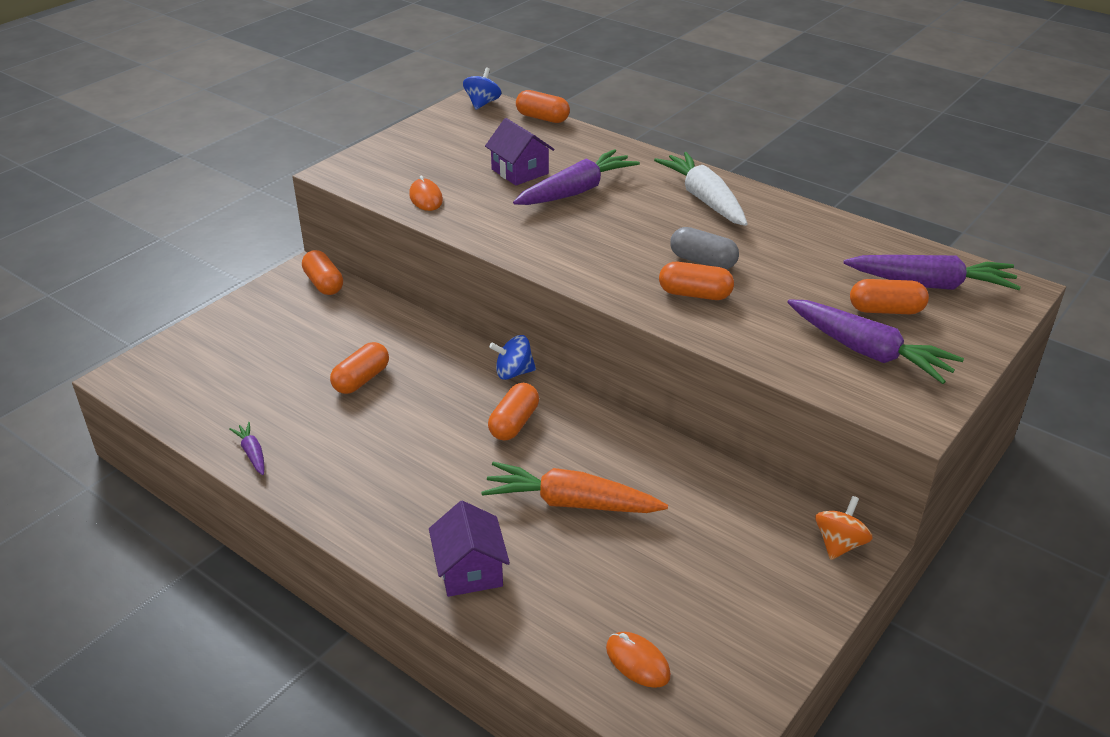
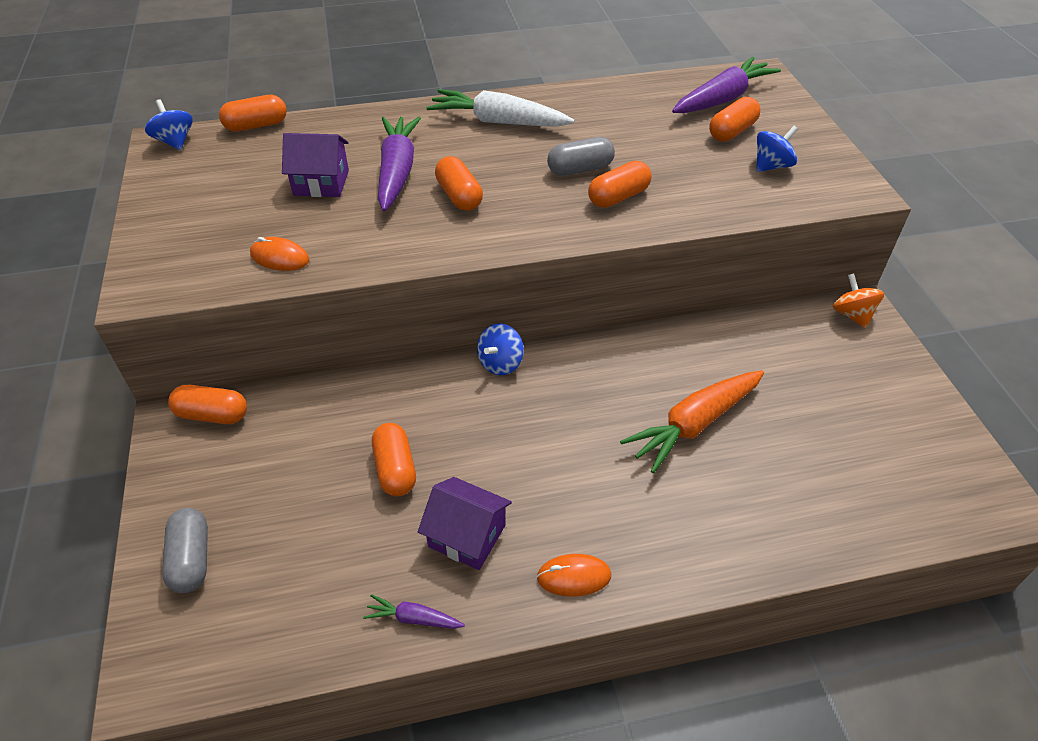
camera: 50 degrees left, 10 degrees up
purple house [429,501,510,597] -> purple house moved to [418,477,512,570]
orange capsule [488,383,539,441] -> orange capsule moved to [435,156,483,211]
orange mouse [606,632,671,688] -> orange mouse moved to [537,554,611,596]
purple carrot [788,299,964,384] -> blue spinning top [756,126,798,172]
none -> grey capsule [162,508,208,593]

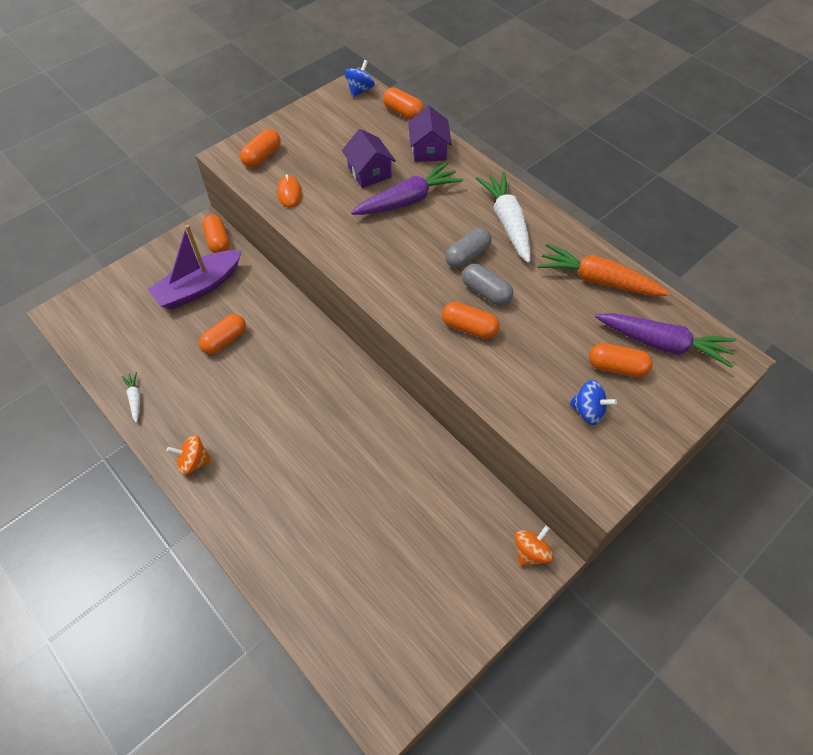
camera: 60 degrees right, 10 degrees up
grey capsule [162,508,208,593] -> grey capsule moved to [445,228,491,269]
purple carrot [363,594,465,629] -> white carrot [122,372,140,423]
purple house [418,477,512,570] -> purple house moved to [408,106,452,162]
orange capsule [435,156,483,211] -> orange capsule moved to [240,129,281,168]
blue spinning top [477,323,524,375] -> none
orange mouse [537,554,611,596] -> orange spinning top [166,435,212,475]
orange carrot [620,370,764,473] -> orange carrot moved to [538,244,670,296]
none -> purple boat [148,225,241,310]

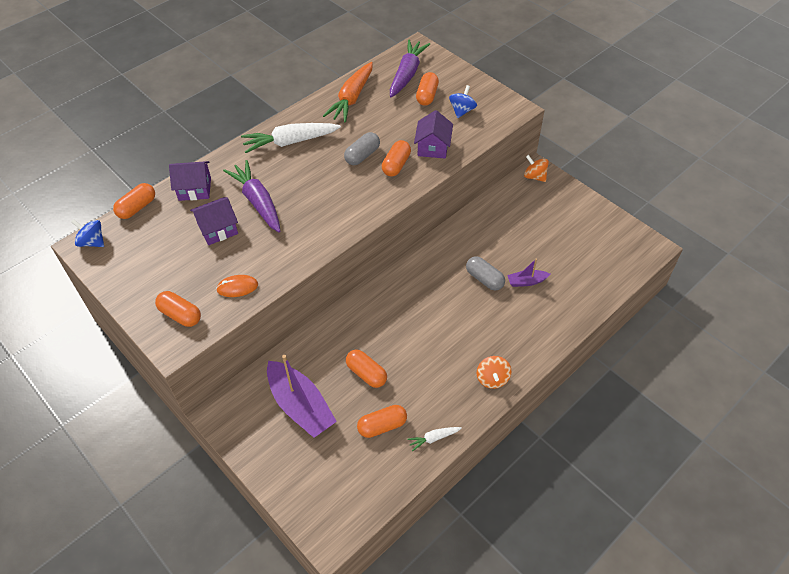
camera: 90 degrees left, 5 degrees down
orange capsule [202,215,230,253] -> orange capsule moved to [357,405,407,438]
grey capsule [445,228,491,269] -> grey capsule moved to [466,256,505,291]
none -> purple house [414,110,453,159]
none -> purple boat [507,259,550,287]

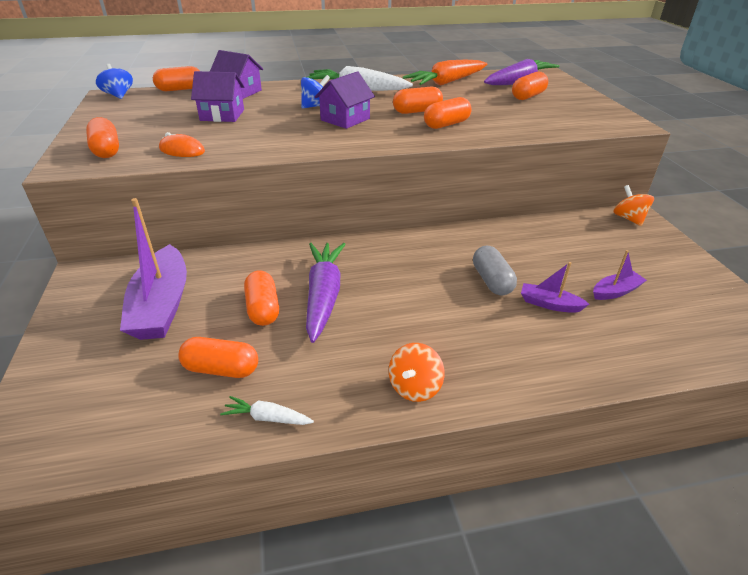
camera: 30 degrees right, 15 degrees down
purple carrot [223,160,280,232] -> purple carrot moved to [306,243,346,343]
grey capsule [344,132,380,165] -> orange capsule [393,87,443,114]
purple house [414,110,453,159] -> purple house moved to [315,71,375,129]
blue spinning top [449,85,477,118] -> blue spinning top moved to [301,75,330,108]
none -> purple boat [593,250,647,300]

